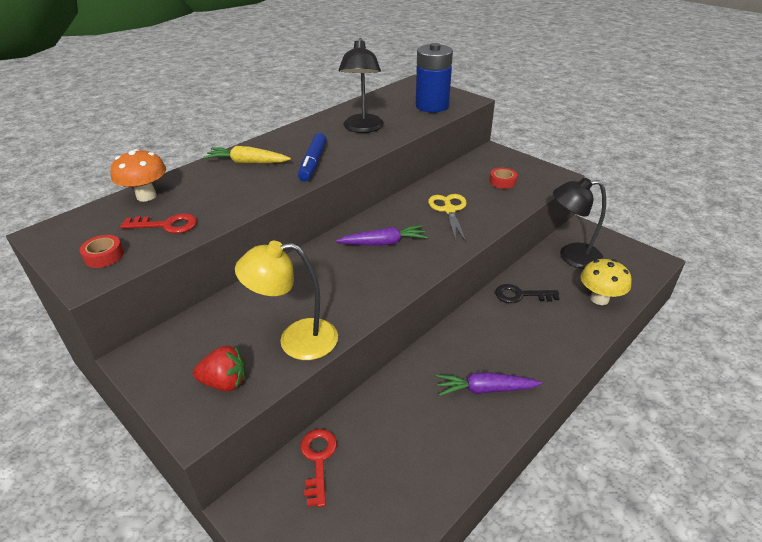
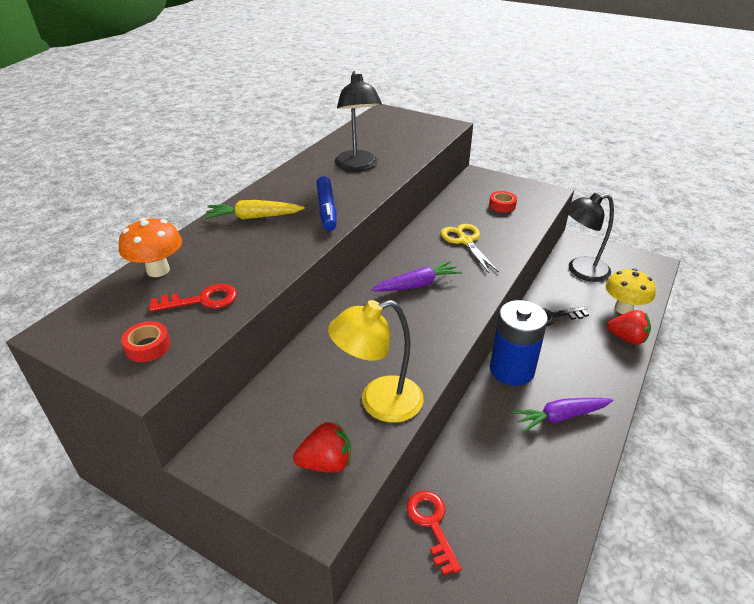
camera: 15 degrees left, 0 degrees up
blue battery [416,43,453,112] -> blue battery moved to [490,300,548,386]
none -> red strawberry [607,310,651,345]

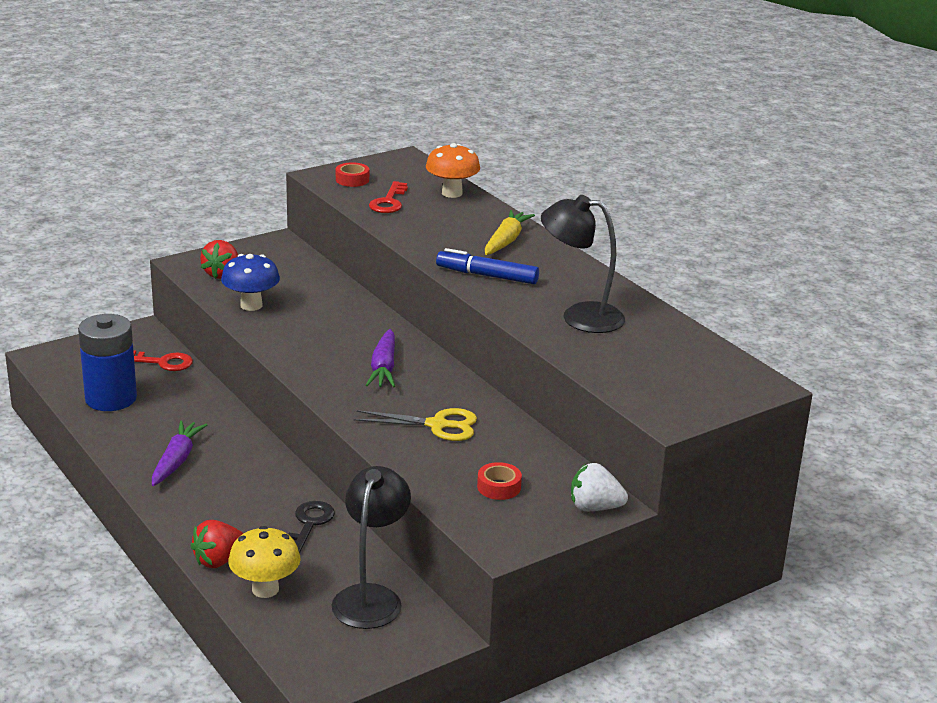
camera: 115 degrees right, 10 degrees down
yellow lamp [328,300,424,423] -> blue mushroom [221,254,280,311]
blue battery [490,300,548,386] -> blue battery moved to [78,314,137,411]
none -> white strawberry [571,463,628,511]

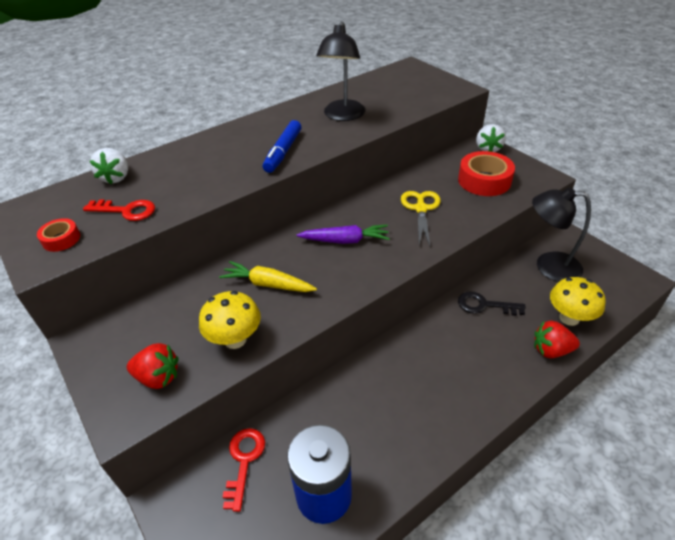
camera: 90 degrees left, 15 degrees up
purple carrot [152,420,207,486] -> none
red strawberry [190,520,243,568] -> red strawberry turned 135 degrees clockwise [534,321,580,358]
blue mushroom [221,254,280,311] -> yellow mushroom [199,291,261,349]
orange mushroom [426,143,480,198] -> white strawberry [90,148,128,184]
red tape [477,462,522,500] -> red tape [458,151,515,196], size x1.90
yellow carrot [485,210,535,255] -> yellow carrot moved to [219,261,317,292]

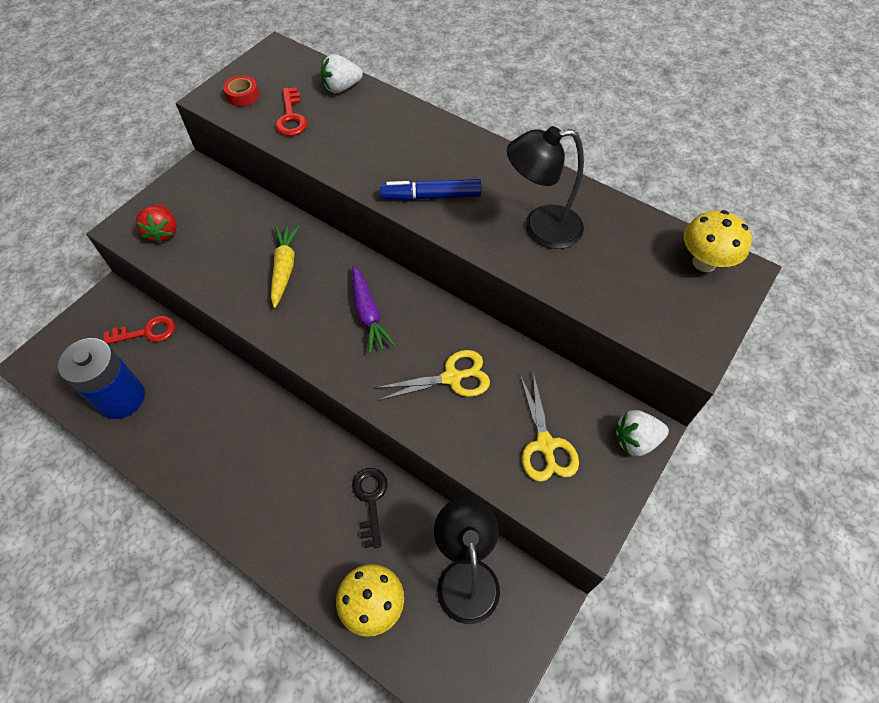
camera: 70 degrees right, 15 degrees up
yellow mushroom [199,291,261,349] -> yellow mushroom moved to [684,210,752,272]
red tape [458,151,515,196] -> yellow scissors [520,372,579,482]
red strawberry [534,321,580,358] -> none

